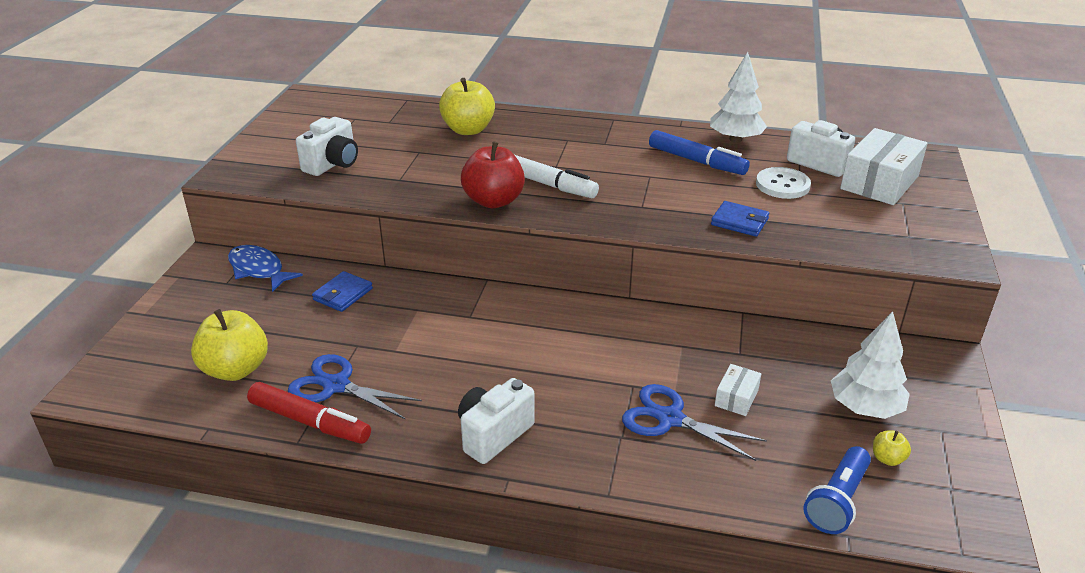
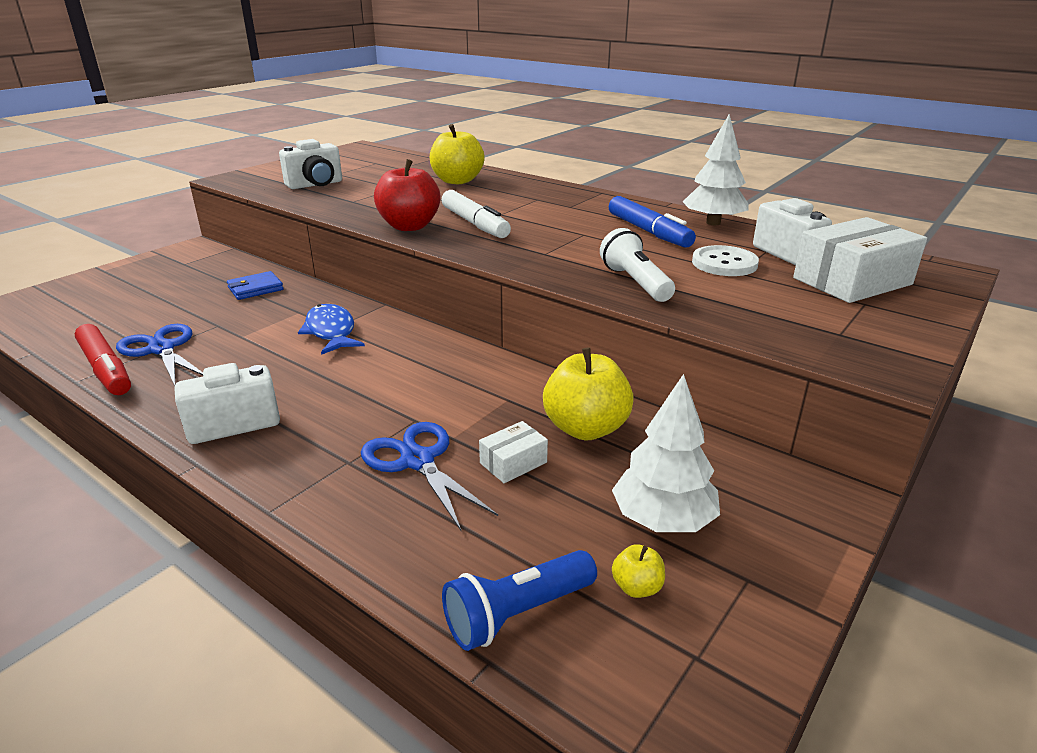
camera: 25 degrees right, 5 degrees down
yellow apple [191,309,268,381] -> yellow apple moved to [543,347,634,440]
blue fish [228,245,303,292] -> blue fish moved to [298,304,365,355]
blue wallet [711,201,769,237] -> white flashlight [600,228,675,302]

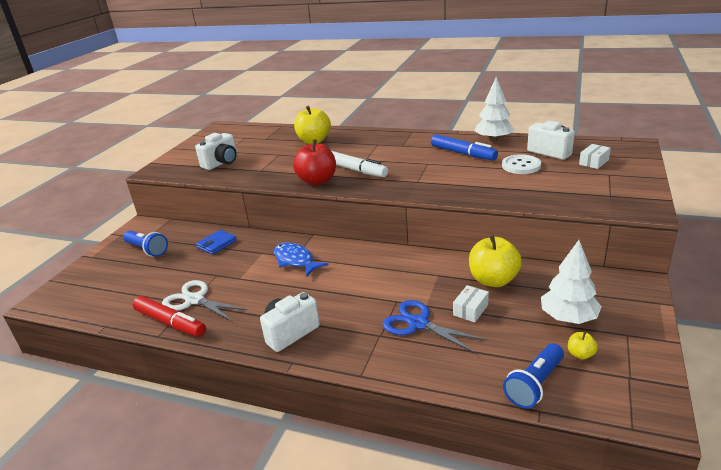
camera: 15 degrees left, 0 degrees up
blue scissors [116,324,203,386] -> white scissors [162,280,247,322]
white flashlight [600,228,675,302] -> none
white box [793,217,927,303] -> white box [579,144,611,169], size x0.49
none -> blue flashlight [123,231,168,257]

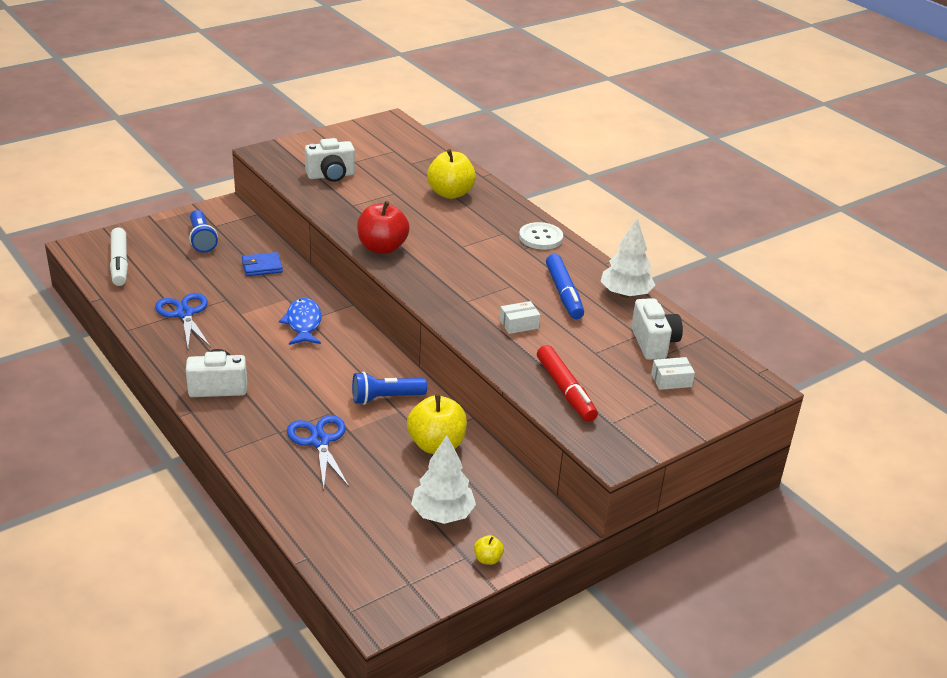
camera: 30 degrees right, 5 degrees up
red marker [132,296,206,337] -> red marker moved to [537,345,598,422]
white scissors [162,280,247,322] -> blue scissors [155,293,211,349]
white marker [332,151,388,177] -> white marker moved to [110,227,128,286]
white box [453,285,489,323] -> white box moved to [500,301,540,334]
white button [502,154,541,174] -> white button moved to [519,222,563,250]
blue flashlight [503,343,564,409] -> blue flashlight moved to [352,371,427,405]
yellow apple [568,332,598,359] -> yellow apple moved to [474,535,504,565]

